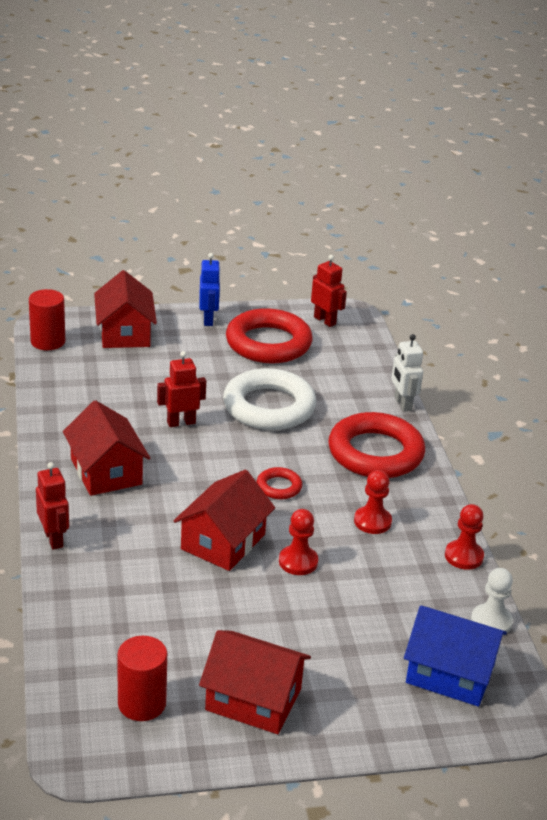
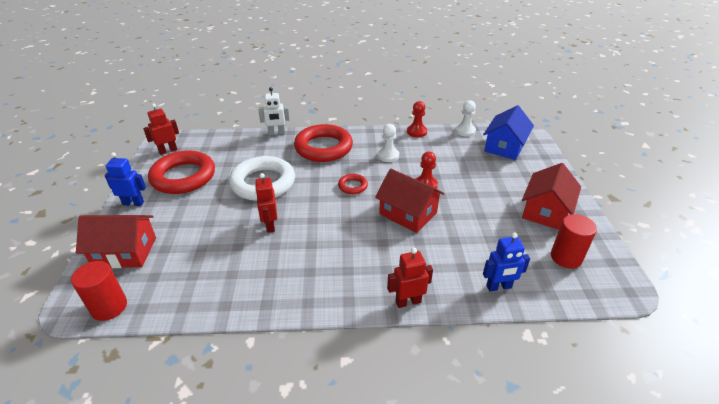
camera: 80 degrees left, 5 degrees up
red house [63,400,150,496] -> none
red pawn [354,470,392,534] -> white pawn [378,124,399,162]
none -> blue robot [483,232,530,292]

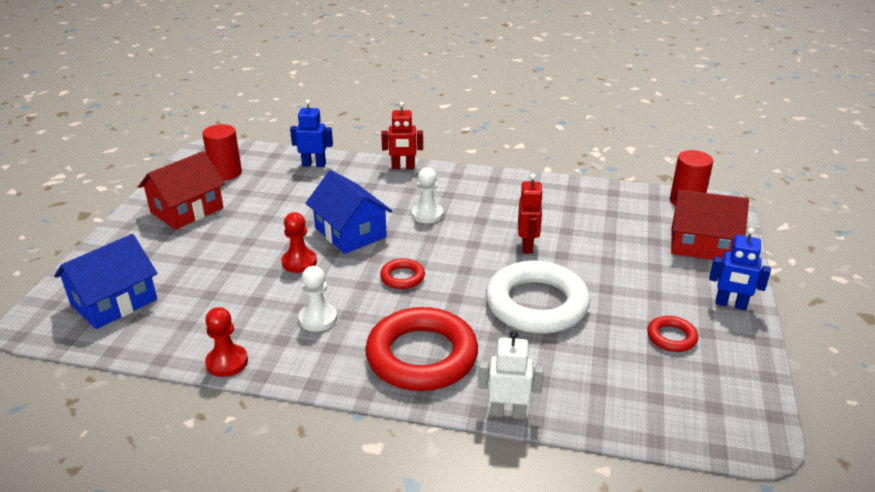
camera: 165 degrees left, 5 degrees down
red robot [143,104,179,155] -> none
red ring [148,151,215,194] -> red ring [647,316,698,352], size x0.45
red house [375,169,444,233] -> blue house [306,170,392,254]
white pawn [455,100,476,137] -> white pawn moved to [412,167,443,223]

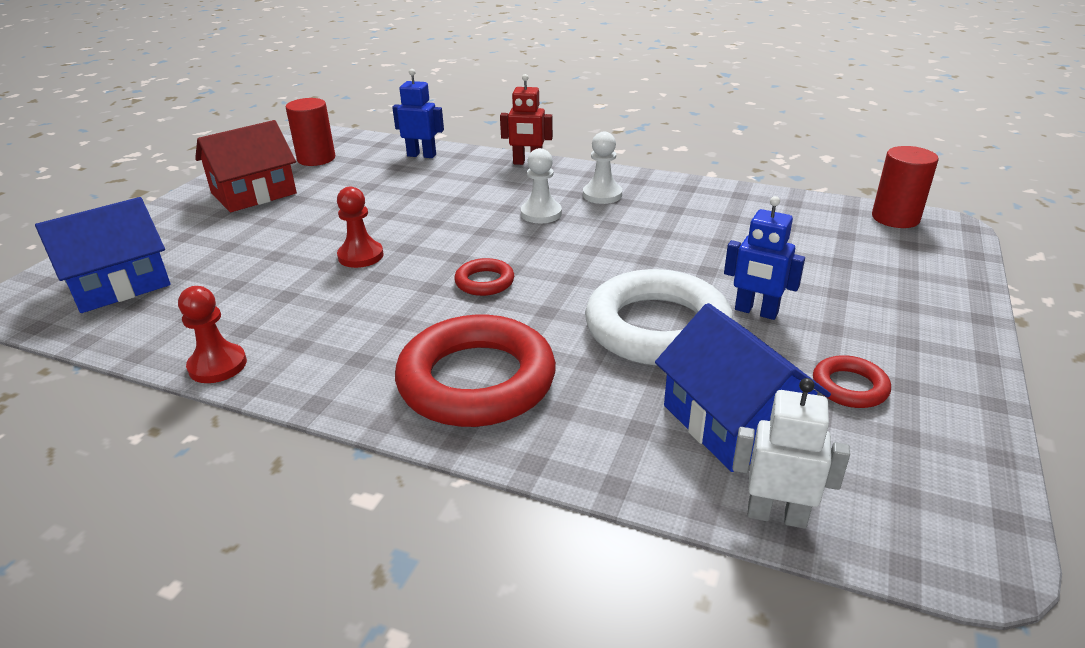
camera: 10 degrees right, 0 degrees up
white pawn [298,266,337,332] -> white pawn moved to [583,132,622,204]
blue house [306,170,392,254] -> blue house moved to [655,303,831,472]
white robot [478,330,544,419] -> white robot moved to [732,378,850,529]
red robot [518,174,543,254] -> none
red house [671,190,749,261] -> none
blue robot [709,228,771,310] -> blue robot moved to [724,196,805,320]

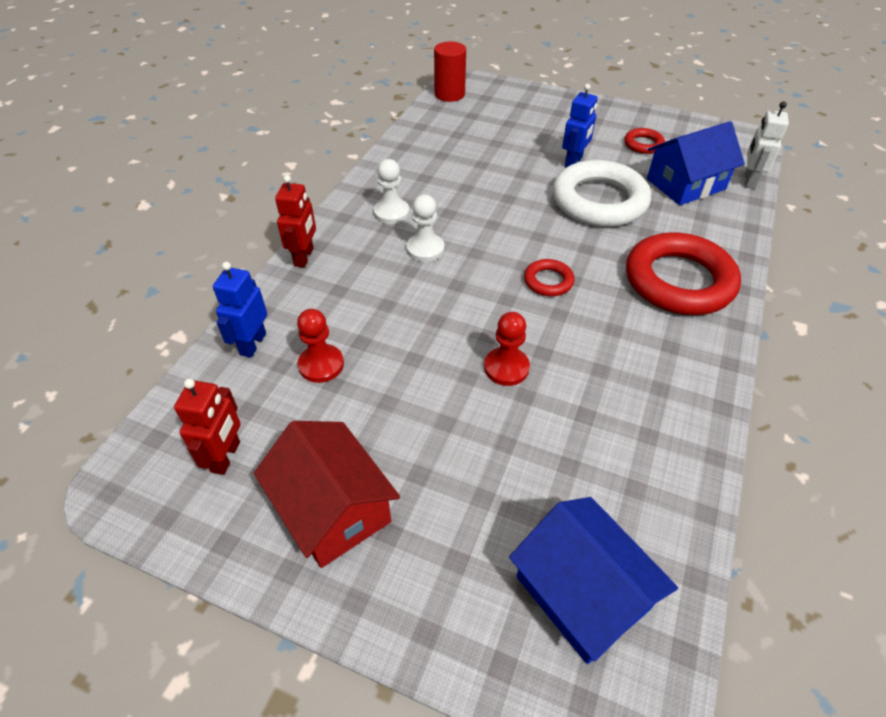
camera: 90 degrees left, 15 degrees up
red pawn [178,286,247,383] -> red pawn moved to [297,309,344,383]
red cylinder [286,98,335,166] -> red robot [174,378,241,475]

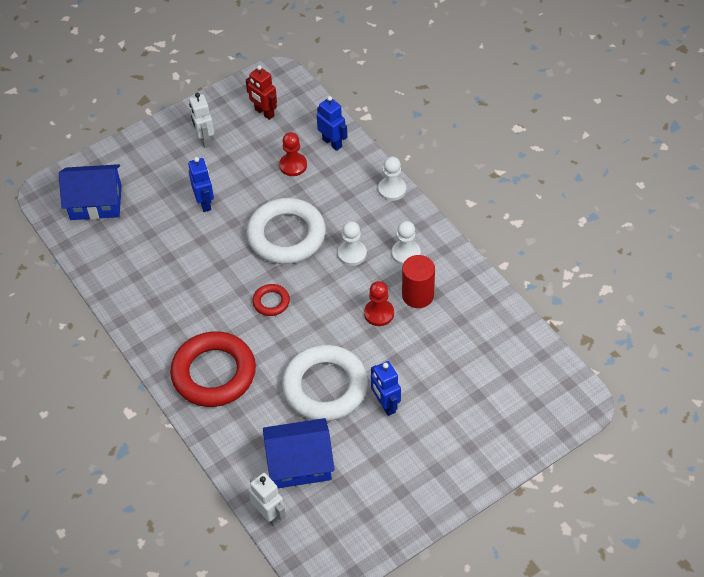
camera: 125 degrees right, 5 degrees up
red house [254,421,400,568] -> white robot [189,93,214,148]
red robot [275,175,316,267] -> white pawn [378,156,406,201]
red cylinder [434,42,466,102] -> red cylinder moved to [402,255,435,308]
red pawn [484,312,530,386] -> red pawn moved to [364,281,394,326]
red ring [624,128,665,154] -> none
blue house [647,121,745,205] -> blue house turned 75 degrees clockwise [263,418,335,488]
none -> blue robot [188,157,214,212]
none -> white ring [246,198,326,264]

